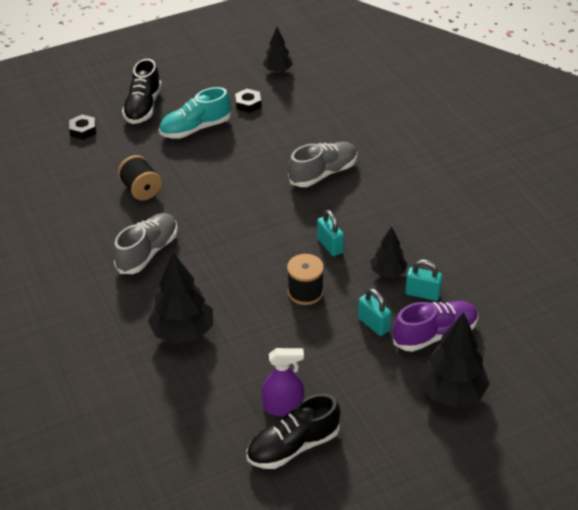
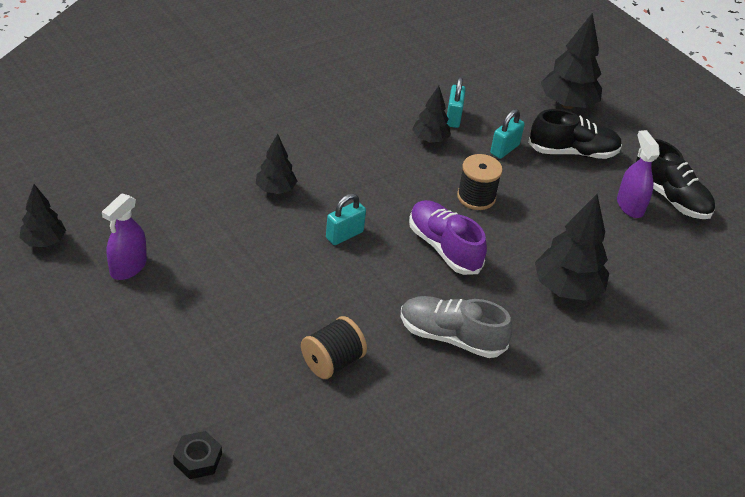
camera: 105 degrees left, 0 degrees up
black shoe [122,59,162,124] -> black shoe moved to [528,109,622,159]
turquoise shoe [159,87,231,139] -> none
black nut [235,89,261,113] -> purple spray bottle [102,193,147,280]
grey shoe [288,142,357,187] -> black tree [256,134,297,194]
turquoise padlock [317,210,344,256] -> turquoise padlock moved to [326,193,366,245]
purple shoe [393,301,479,352] -> purple shoe moved to [409,200,487,275]

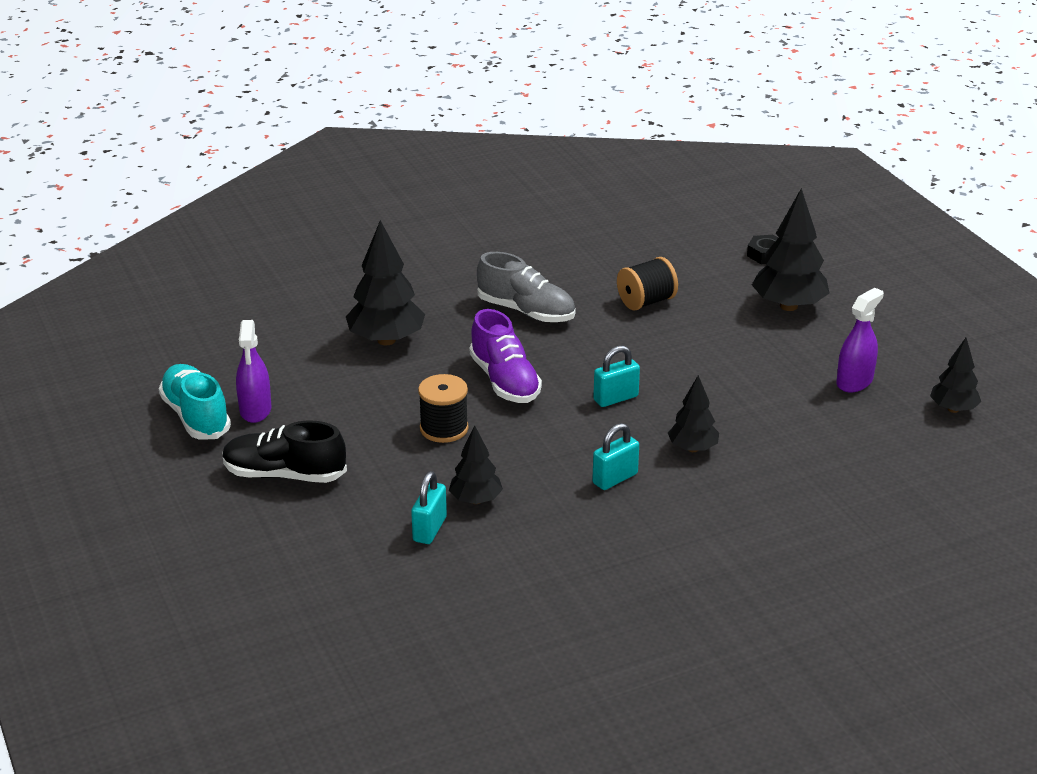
camera: 165 degrees left, 10 degrees down
turquoise padlock [490,109,525,159] -> turquoise padlock moved to [592,423,639,490]
black tree [541,13,602,109] -> black tree moved to [752,188,830,311]
black shoe [636,139,715,219] -> turquoise shoe [159,364,231,440]

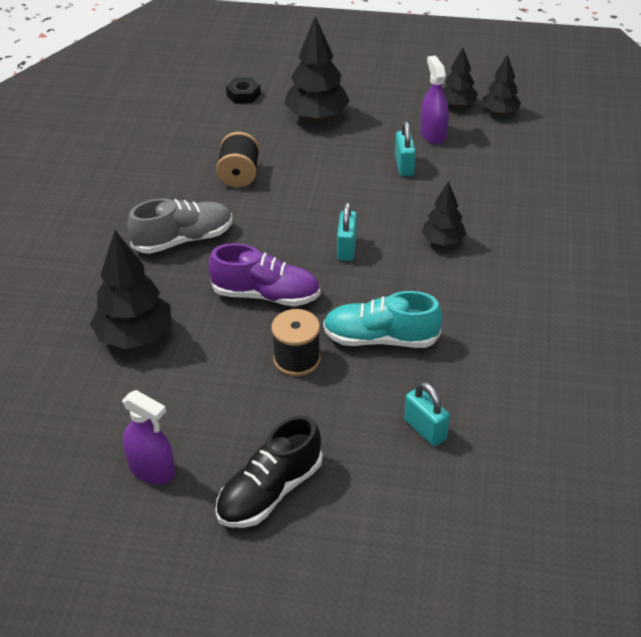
camera: 55 degrees left, 10 degrees up
turquoise shoe [159,364,231,440] -> turquoise shoe moved to [323,291,442,348]
black tree [449,425,503,504] -> black tree moved to [443,47,478,107]
turquoise padlock [592,423,639,490] -> turquoise padlock moved to [395,121,416,176]

